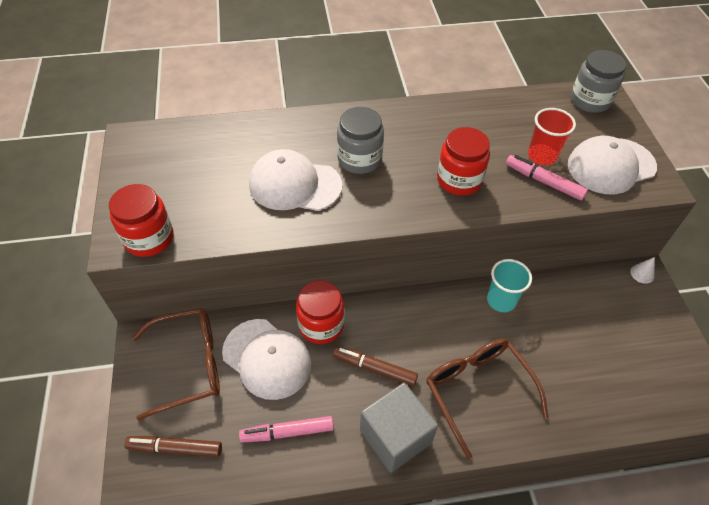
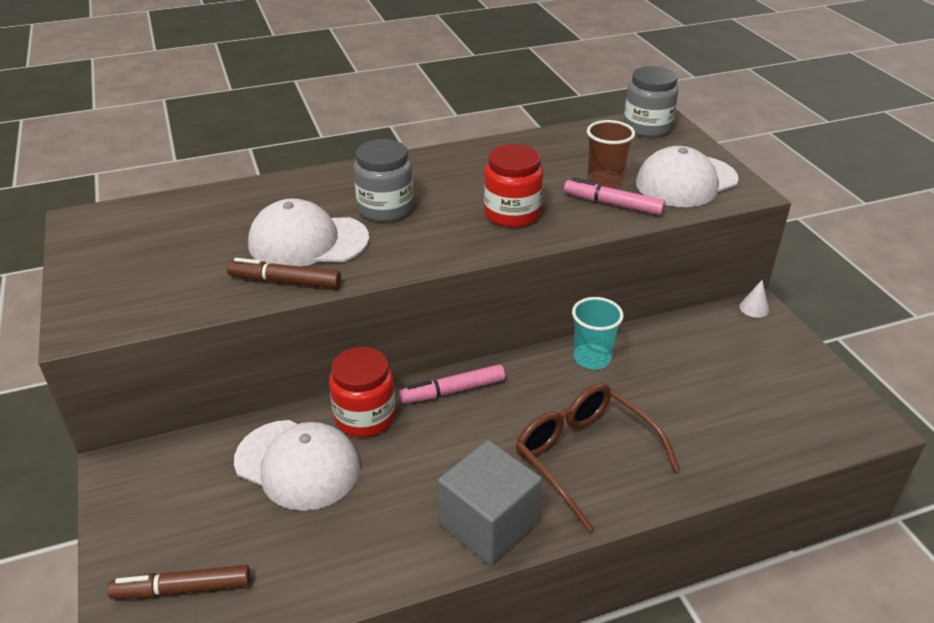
camera: 10 degrees left, 15 degrees down
red jar [109,184,174,257] -> none
brown glasses [132,308,220,421] -> none
pink marker [239,416,334,443] -> pink marker moved to [399,364,505,404]
brown marker [333,346,418,386] -> brown marker moved to [227,258,341,288]
red cup [528,108,576,165] -> brown cup [587,120,635,189]

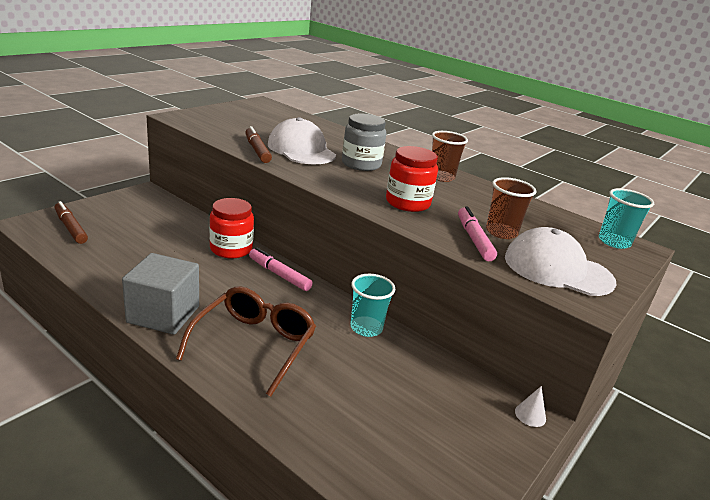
camera: 55 degrees right, 10 degrees down
white cap [234,420,360,511] -> none
grey jar [624,66,679,137] -> turquoise cup [599,188,654,249]
none -> brown cup [432,131,468,182]

